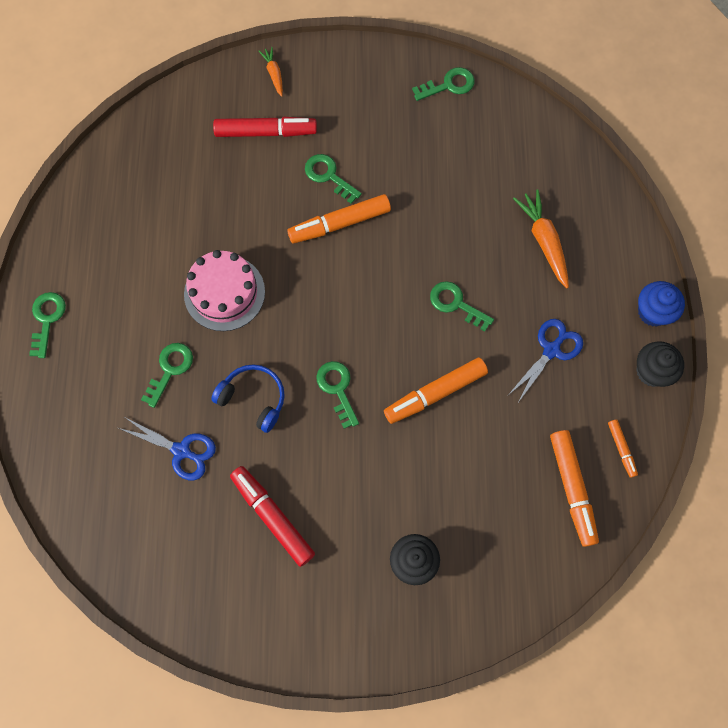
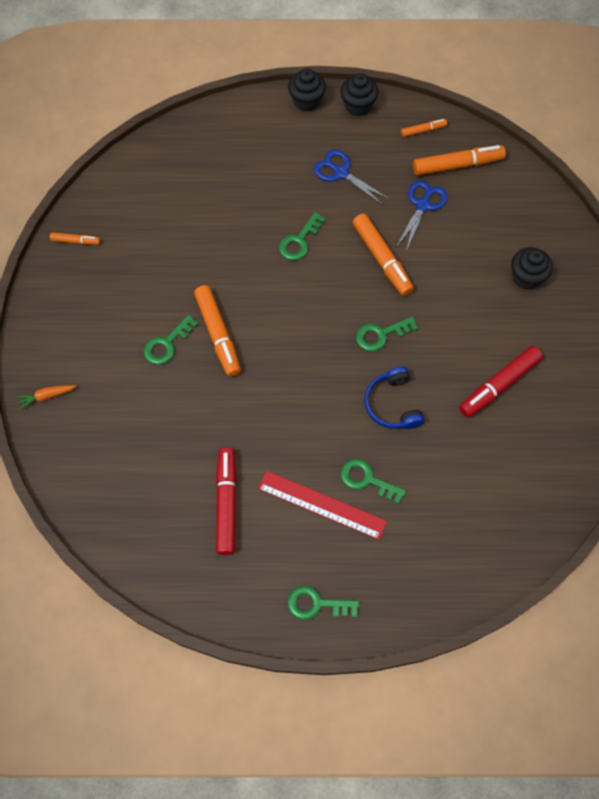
camera: 90 degrees left, 5 degrees down
blue scissors [119,417,216,480] -> blue scissors moved to [397,180,447,251]
pink cake [184,250,265,331] -> none
blue headphones [211,364,285,433] -> blue headphones turned 45 degrees counterclockwise [364,366,424,429]
red marker [213,117,317,137] -> red marker moved to [216,448,237,555]
green key [412,67,475,101] -> orange marker [50,232,100,245]
orange carrot [513,189,569,288] -> none
blue cupcake [638,281,685,327] -> black cupcake [288,68,326,111]
none -> red ruler [258,471,387,540]

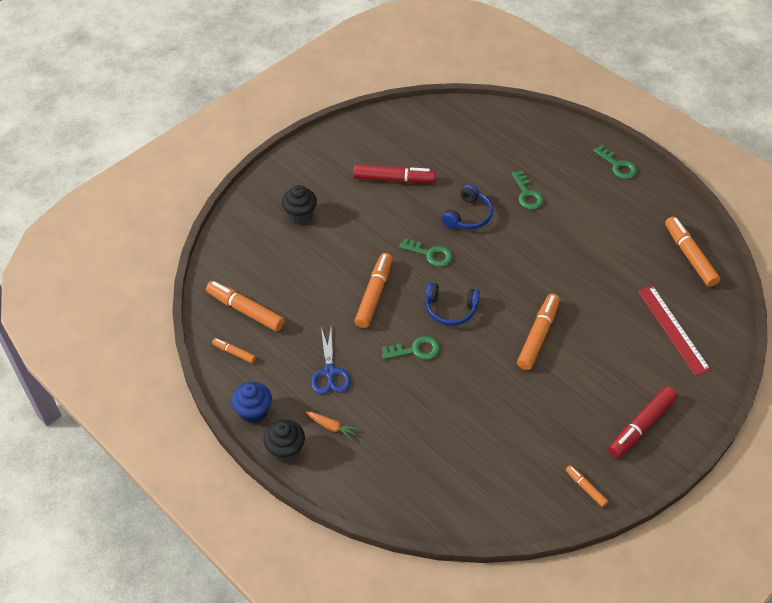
camera: 135 degrees left, 15 degrees down
orange carrot [16,385,76,410] -> orange carrot moved to [305,412,358,440]
green key [144,315,198,365] -> none
red marker [216,448,237,555] -> red marker moved to [609,386,677,458]
red ruler [258,471,387,540] -> red ruler moved to [638,285,711,376]
black cupcake [340,73,378,116] -> blue cupcake [231,382,272,423]
blue scissors [397,180,447,251] -> none
none -> blue headphones [425,283,480,326]
none -> orange marker [665,216,720,287]

